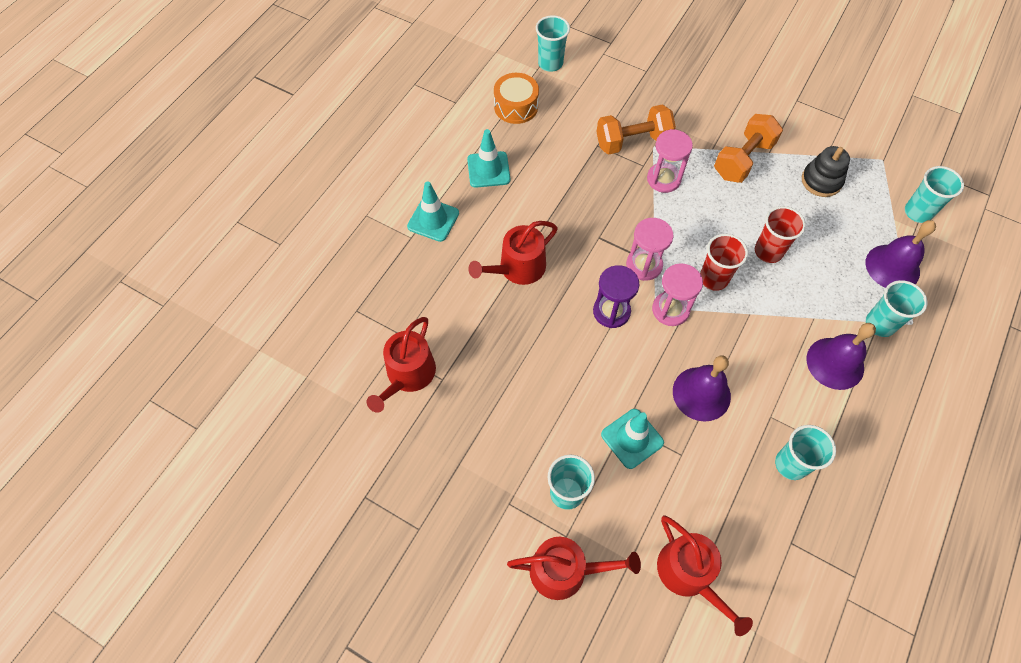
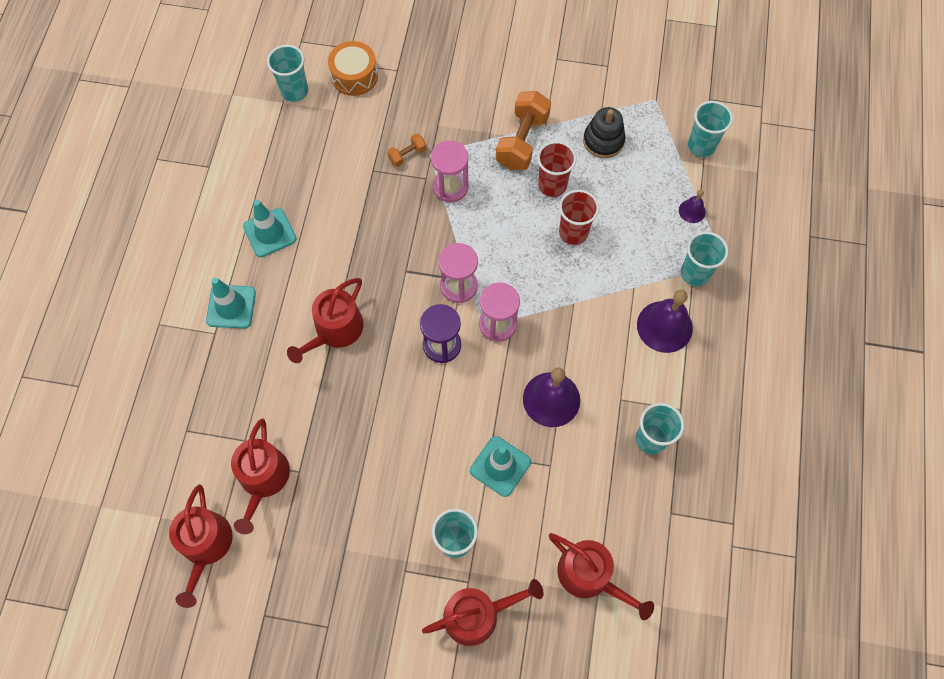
camera: 20 degrees left, 5 degrees up
orange drum [494,73,539,124] -> orange drum moved to [328,41,378,96]
orange dumbbell [596,104,676,155] -> orange dumbbell [387,133,426,167], size x0.49
red cup [700,234,748,291] -> red cup moved to [537,141,576,197]
purple bell [866,220,936,288] -> purple bell [679,190,706,223], size x0.51
none -> red watering can [169,484,233,608]

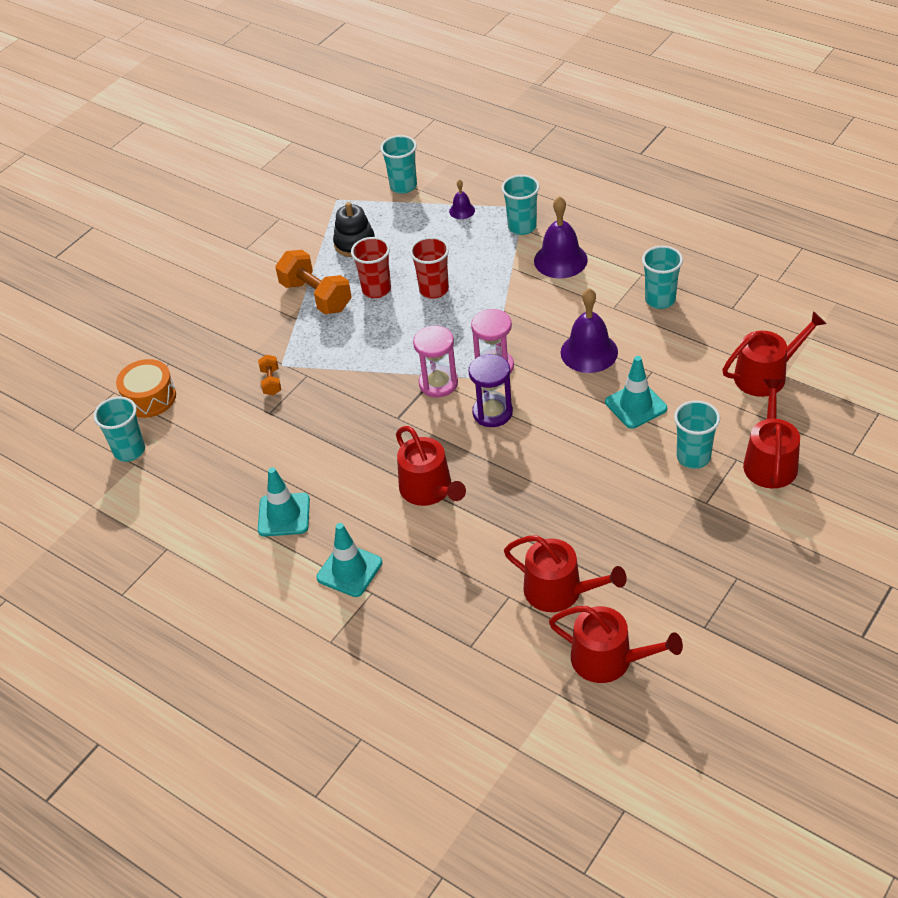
camera: 60 degrees left, 20 degrees down
pink hourglass [431,141,469,203] -> none

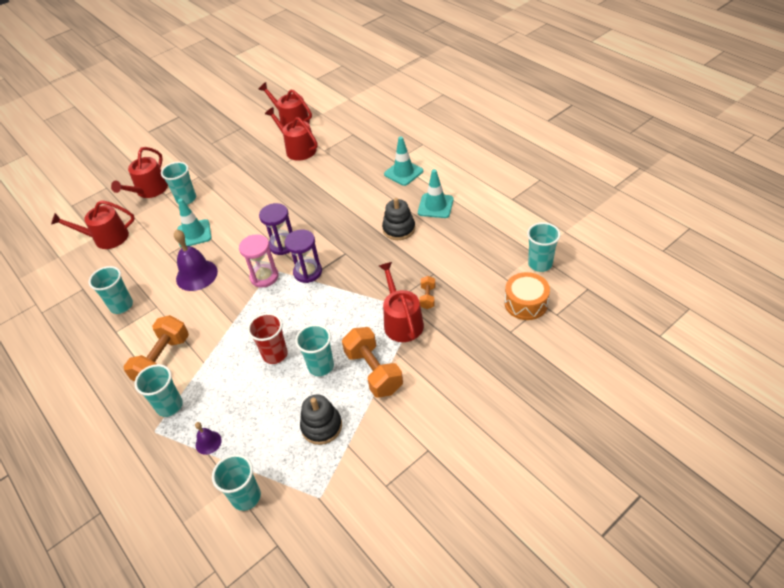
camera: 165 degrees left, 0 degrees up
red cup [351,237,391,298] -> turquoise cup [295,324,334,376]
red watering can [396,426,466,506] -> red watering can moved to [379,262,424,342]
pink hourglass [413,326,458,397] -> purple hourglass [285,230,322,283]
purple bell [534,196,588,278] -> orange dumbbell [123,315,189,381]
none -> black stacking toy [382,198,415,240]

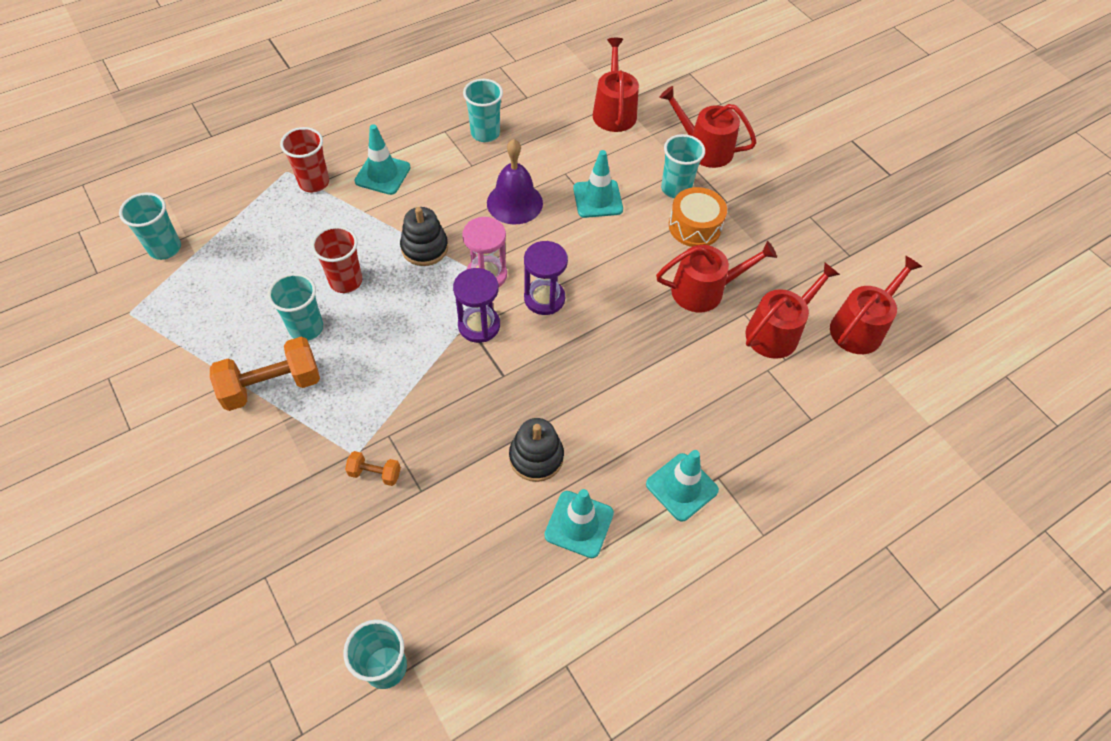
camera: 90 degrees right, 10 degrees up
orange dumbbell [123,315,189,381] -> turquoise traffic cone [355,124,411,195]
turquoise cup [134,364,182,417] -> red cup [280,127,329,192]
purple bell [195,422,222,455] -> none
black stacking toy [300,394,342,445] -> black stacking toy moved to [400,207,448,266]
red watering can [379,262,424,342] -> red watering can moved to [656,241,777,312]
orange drum [504,272,550,320] -> orange drum moved to [669,187,727,247]

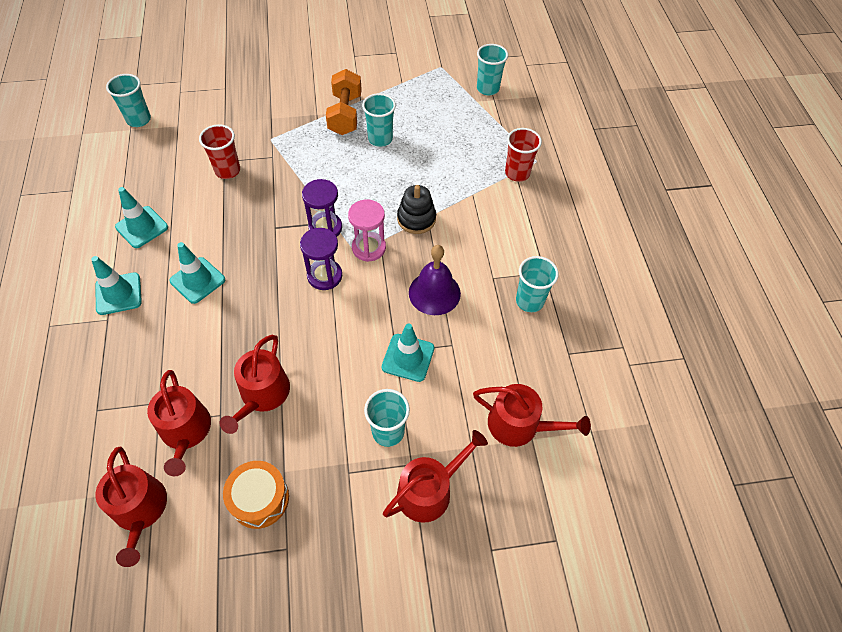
camera: 115 degrees right, 0 degrees up
red cup [311,226,362,293] -> red cup moved to [199,124,240,179]
orange dumbbell [345,451,401,486] -> none
turquoise traffic cone [355,124,411,195] -> turquoise traffic cone moved to [170,242,225,304]
black stacking toy [509,418,564,482] -> none
orange drum [669,187,727,247] -> orange drum moved to [223,461,289,529]

